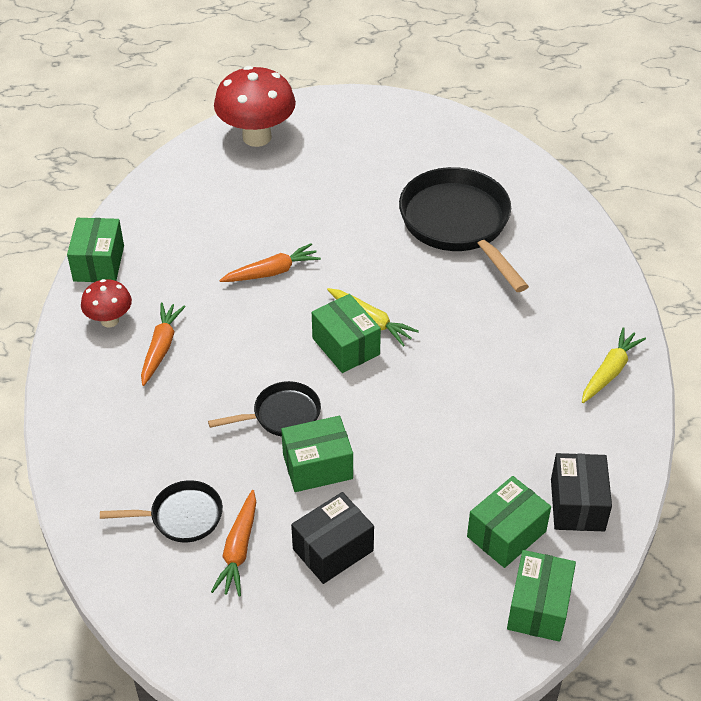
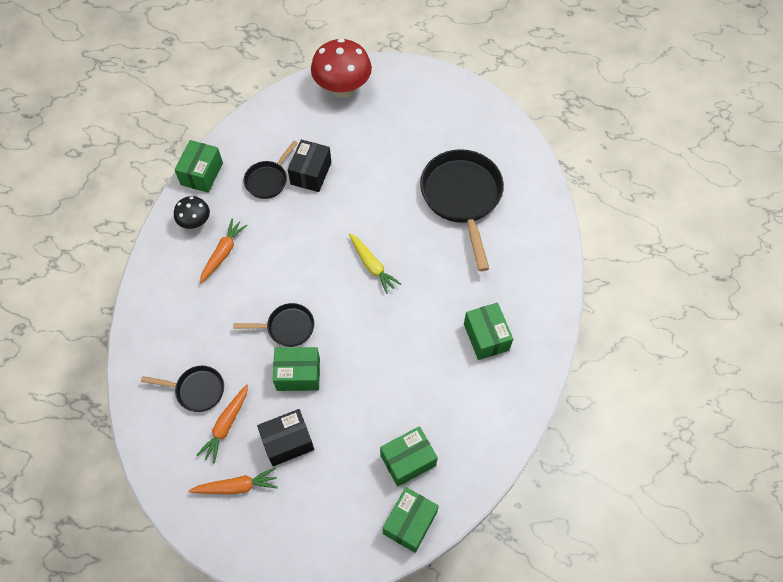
camera: 15 degrees right, 15 degrees up
red mushroom [81,279,132,327] -> black mushroom [174,196,210,229]
orange carrot [219,243,321,282] -> orange carrot moved to [188,468,278,494]
green box [312,294,381,373] -> green box moved to [464,303,513,360]
black box [551,453,612,531] -> black box moved to [288,140,331,192]
yellow carrot [582,327,646,403] -> none
none -> black pan [244,141,298,199]

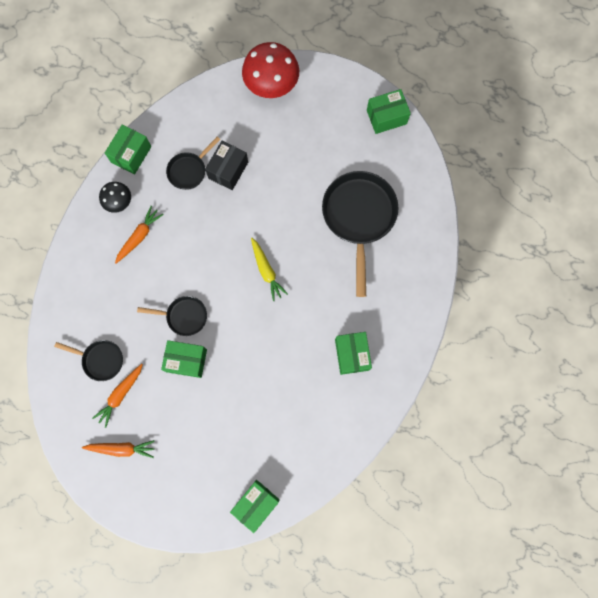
camera: 10 degrees right, 15 degrees up
black box [257,409,314,466] -> none
green box [380,426,438,487] -> green box moved to [367,89,411,134]

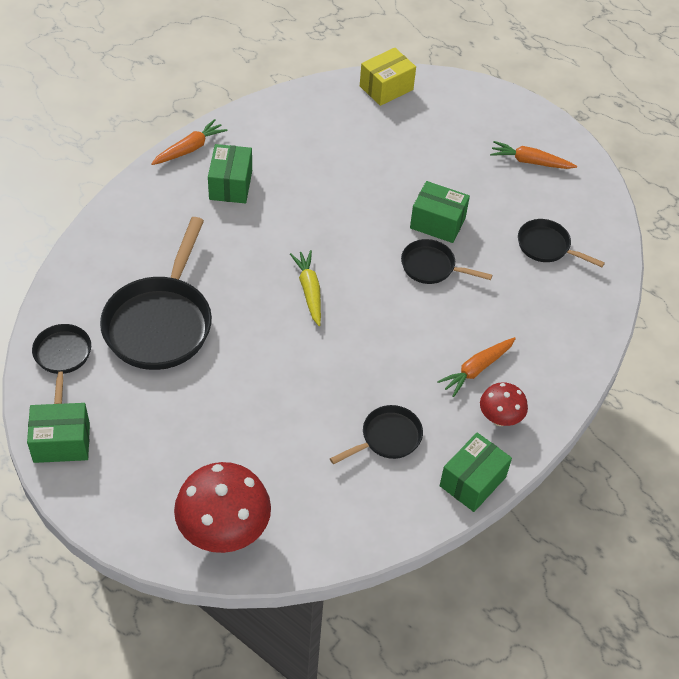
camera: 170 degrees left, 25 degrees down
orange carrot [92,364,143,428] -> orange carrot moved to [151,119,228,165]
black mushroom [99,182,131,213] -> red mushroom [480,382,528,426]
black box [205,141,248,190] -> none
green box [230,480,279,533] -> yellow box [360,47,416,106]
none -> black pan [32,324,91,404]

